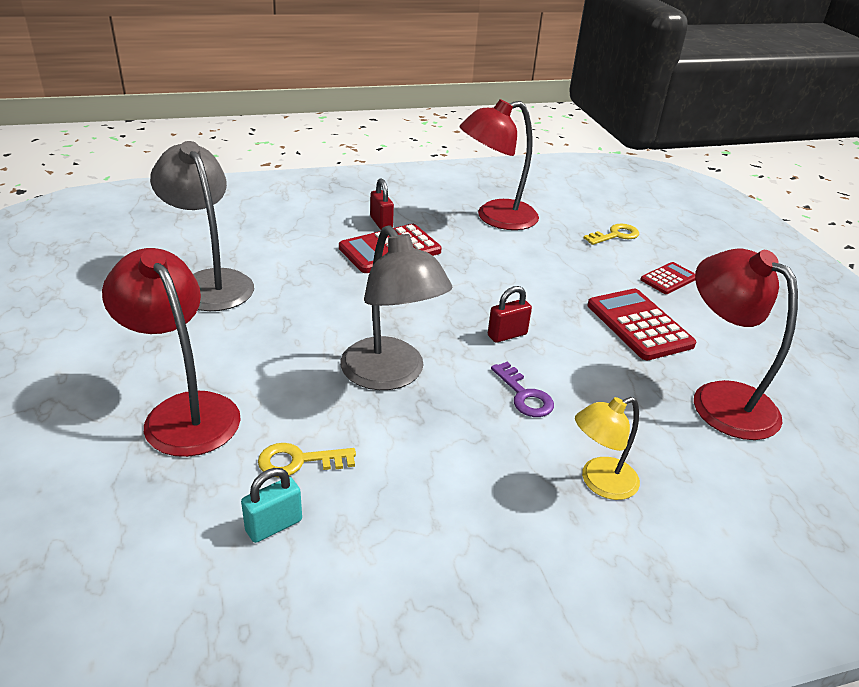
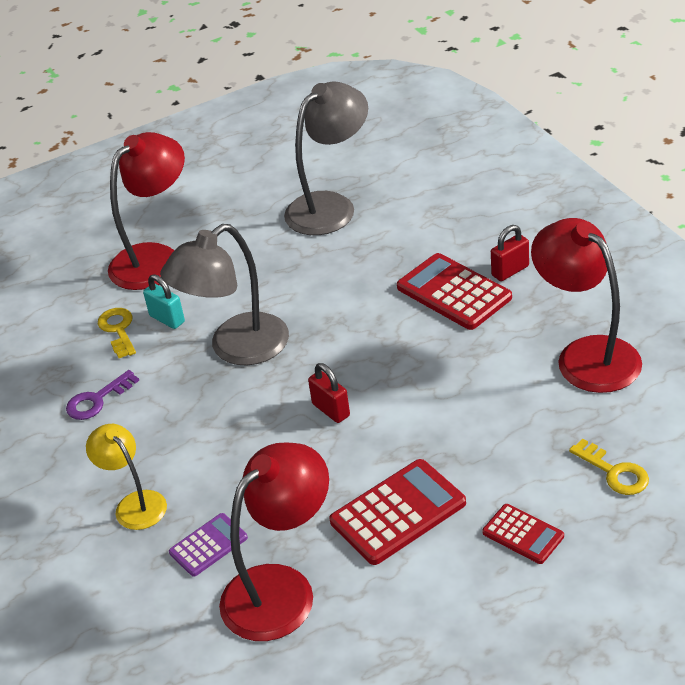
camera: 85 degrees right, 5 degrees up
turquoise padlock [241,468,302,543] -> turquoise padlock moved to [143,274,185,329]
purple key [491,362,554,417] -> purple key moved to [66,370,139,420]
none -> purple calculator [169,513,248,577]

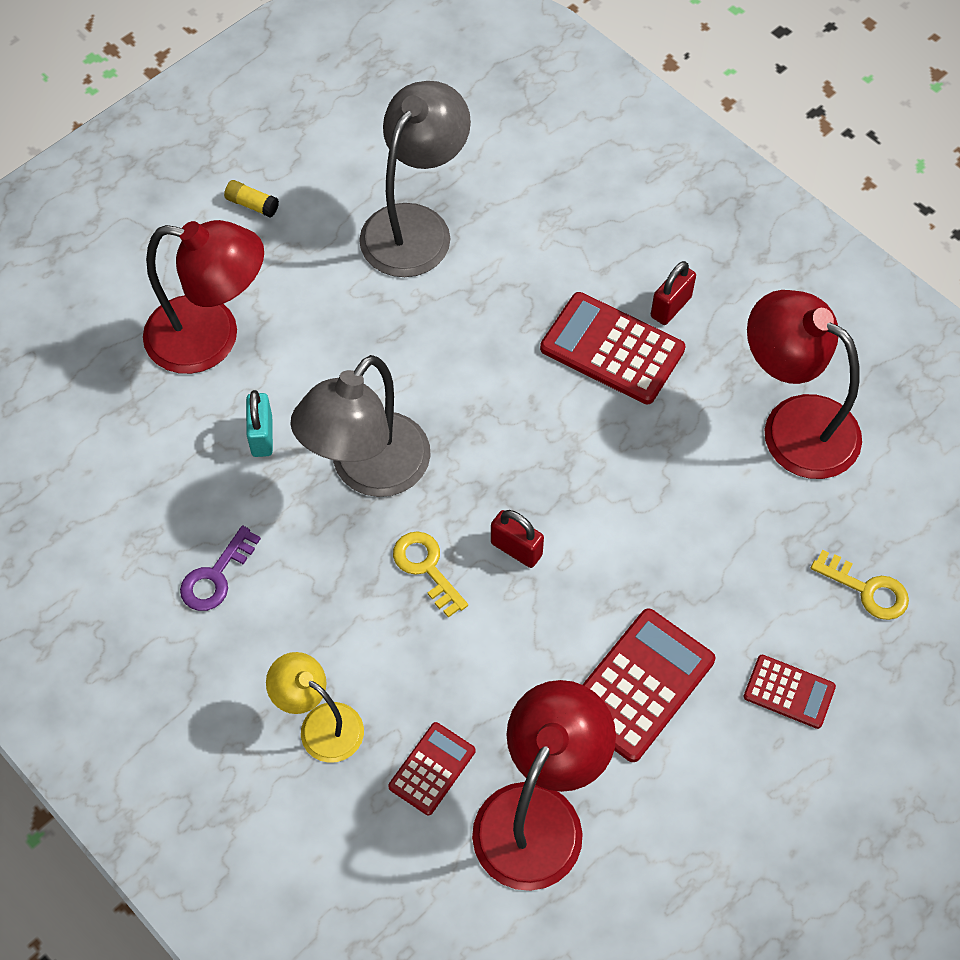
camera: 20 degrees left, 20 degrees up
yellow key [98,308,136,358] -> yellow key moved to [393,531,468,618]
red lamp [108,132,185,290] -> red lamp turned 75 degrees clockwise [143,220,264,374]
turquoise padlock [143,274,185,329] -> turquoise padlock turned 60 degrees clockwise [246,390,273,457]
purple calculator [169,513,248,577] -> red calculator [388,722,475,815]
none -> yellow glue stick [224,180,279,217]

